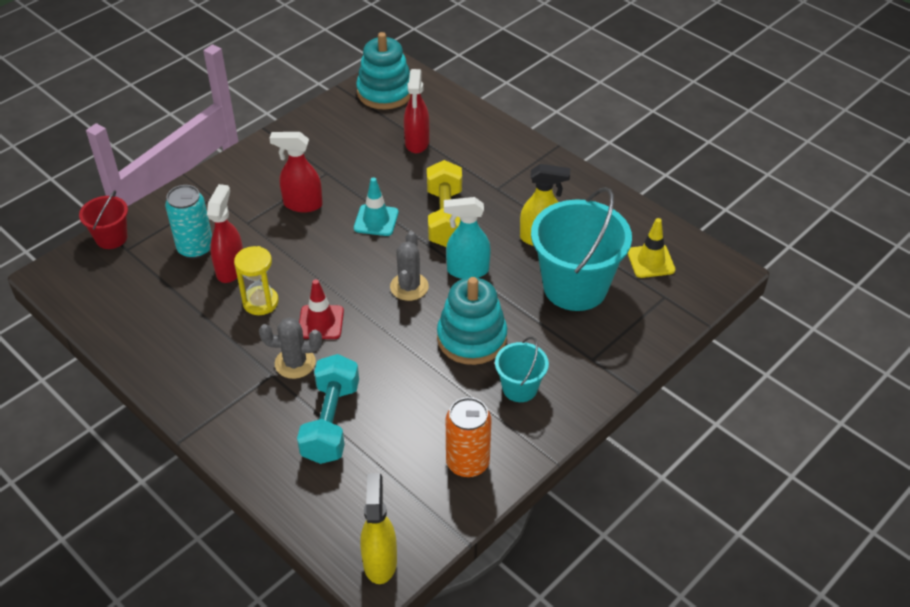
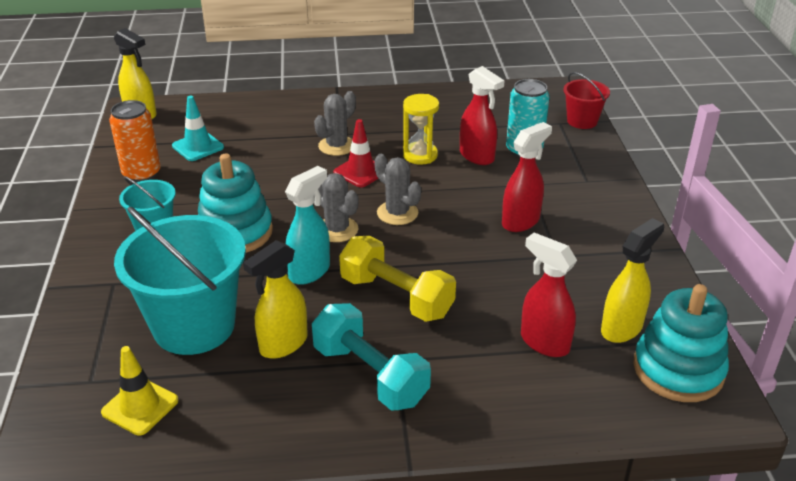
camera: 130 degrees right, 10 degrees down
turquoise dumbbell [297,354,359,464] -> turquoise dumbbell moved to [312,303,431,411]
turquoise traffic cone [354,177,399,236] -> turquoise traffic cone moved to [172,96,224,161]
none -> grey cactus [375,154,421,225]
none -> yellow spray bottle [601,218,664,343]

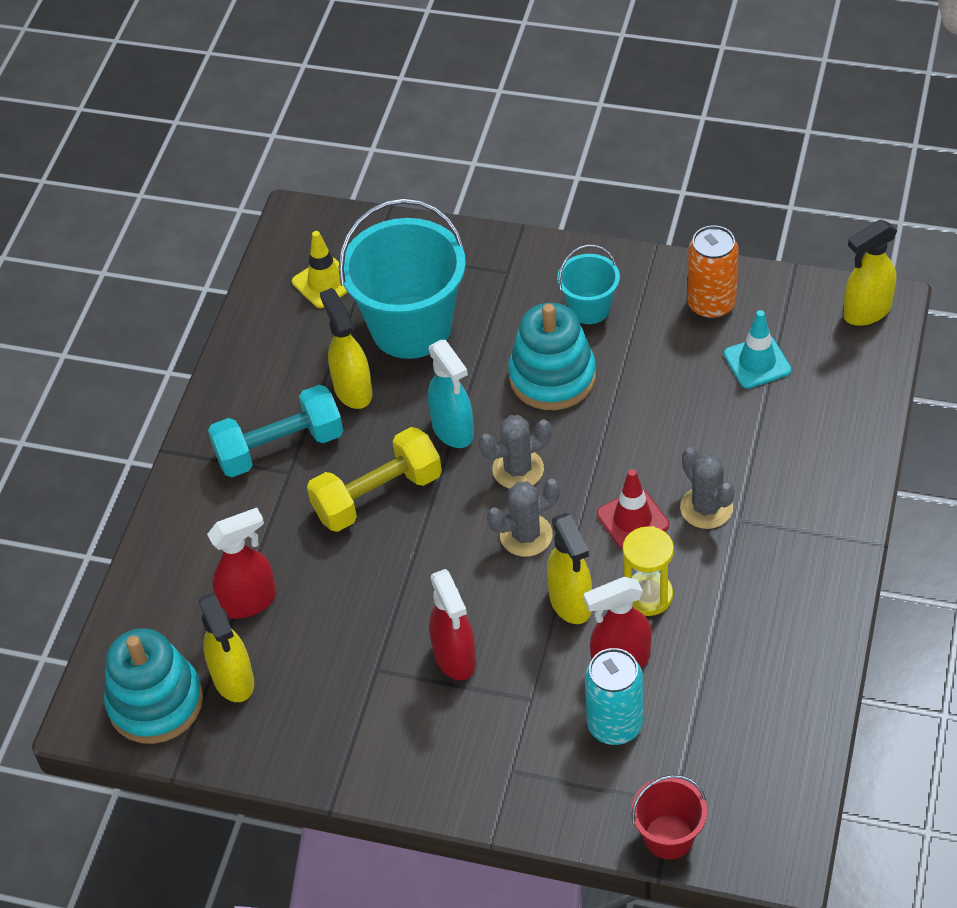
camera: 115 degrees right, 15 degrees up
none -> yellow spray bottle [547,513,592,624]

